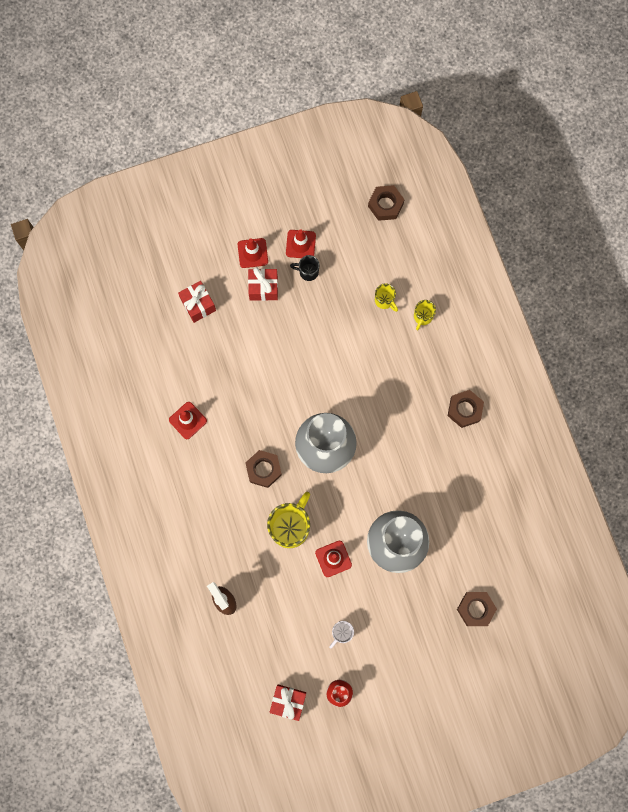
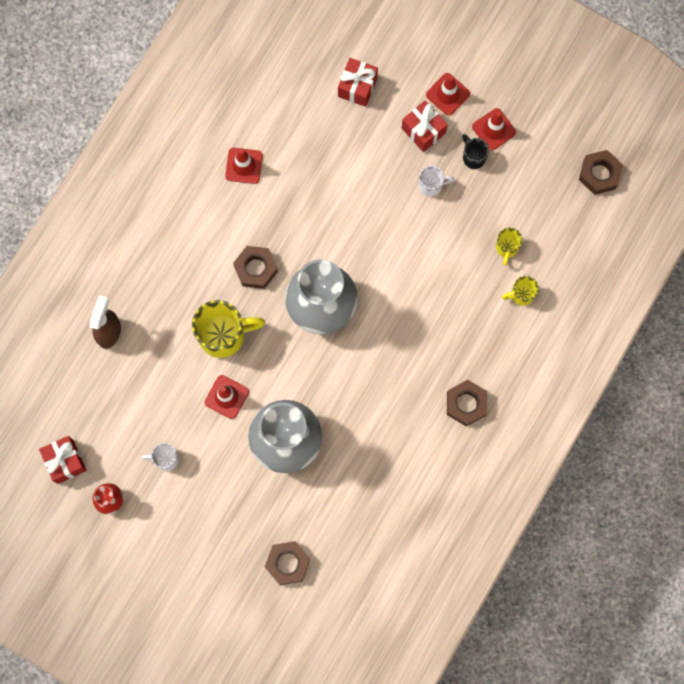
camera: 50 degrees right, 0 degrees up
none -> white mug [419,166,454,196]

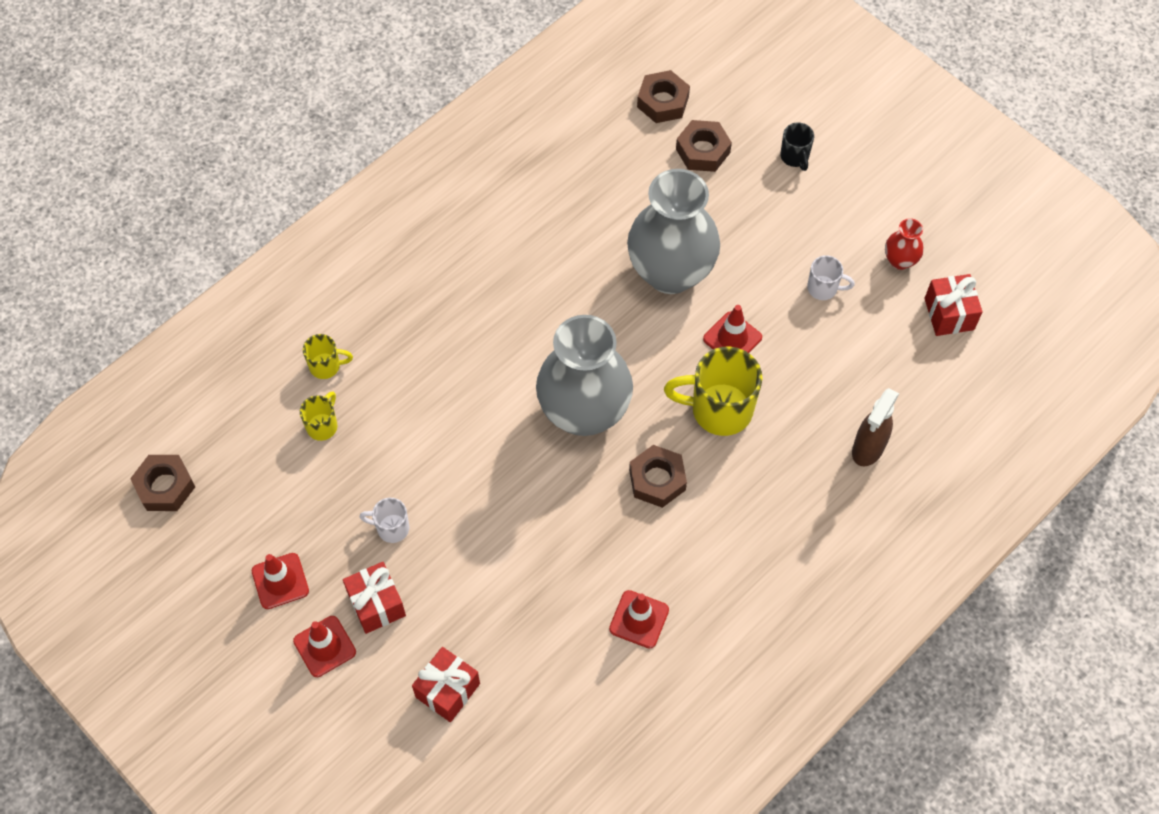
camera: 165 degrees left, 15 degrees down
brown nut [447,380,487,426] -> brown nut moved to [637,70,690,123]
black mug [462,134,489,169] -> black mug moved to [780,123,814,171]

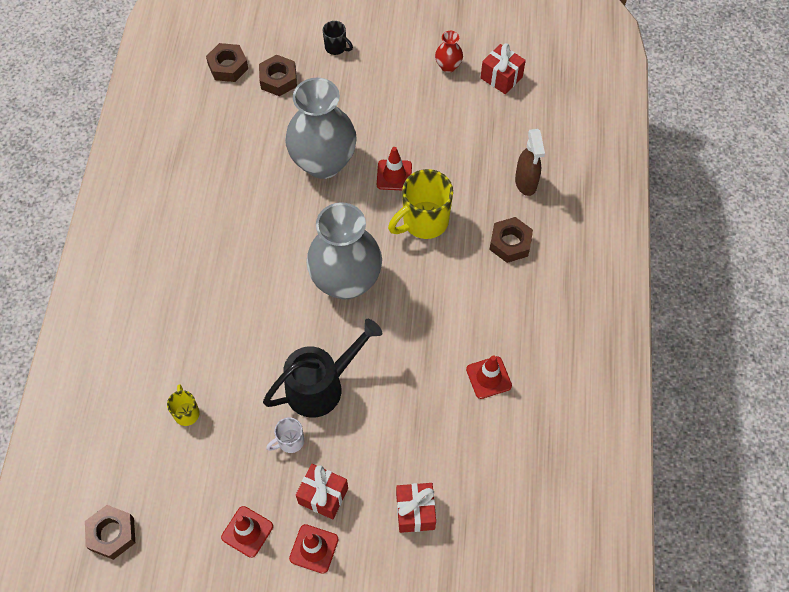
camera: 40 degrees left, 0 degrees up
yellow mug [303,334,353,379] -> none
brown nut [629,445,687,508] -> brown nut moved to [489,217,533,263]
white mug [807,255,855,300] -> none
none -> black watering can [263,319,382,418]

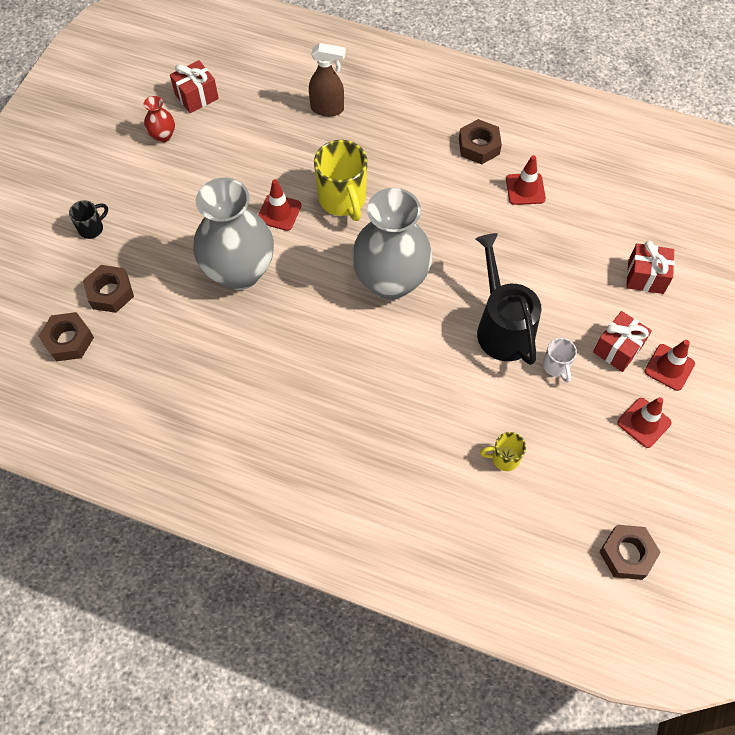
camera: 75 degrees left, 0 degrees up
brown nut [489,217,533,263] -> brown nut moved to [459,119,502,164]

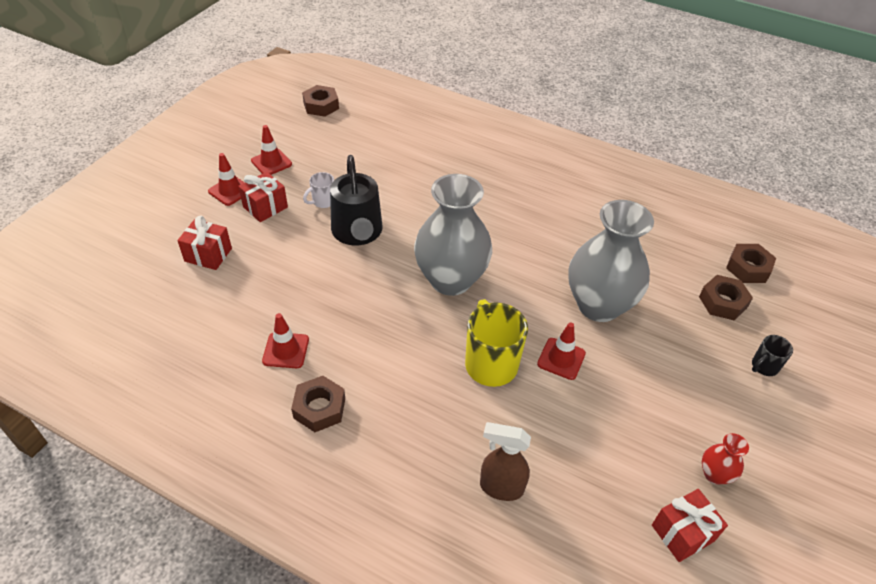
camera: 175 degrees left, 15 degrees down
yellow mug [480,432,526,471] -> none
white mug [543,338,577,383] -> white mug turned 120 degrees counterclockwise [303,172,334,208]

